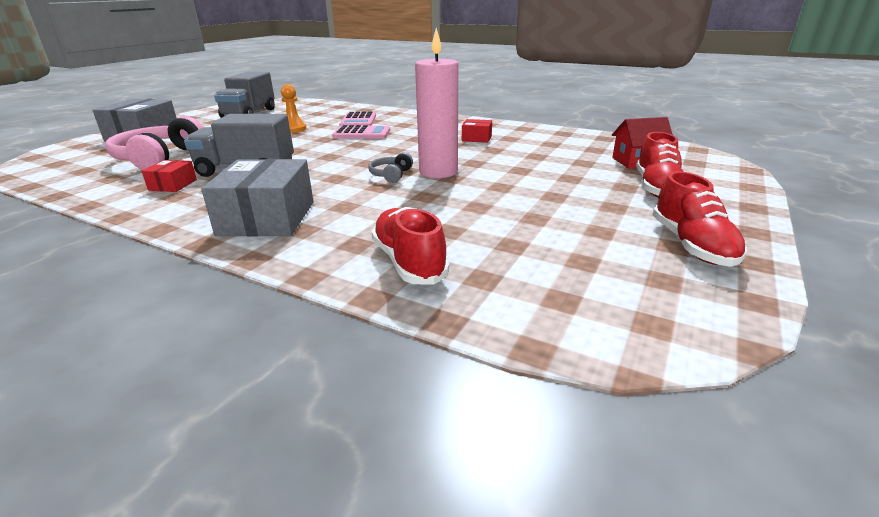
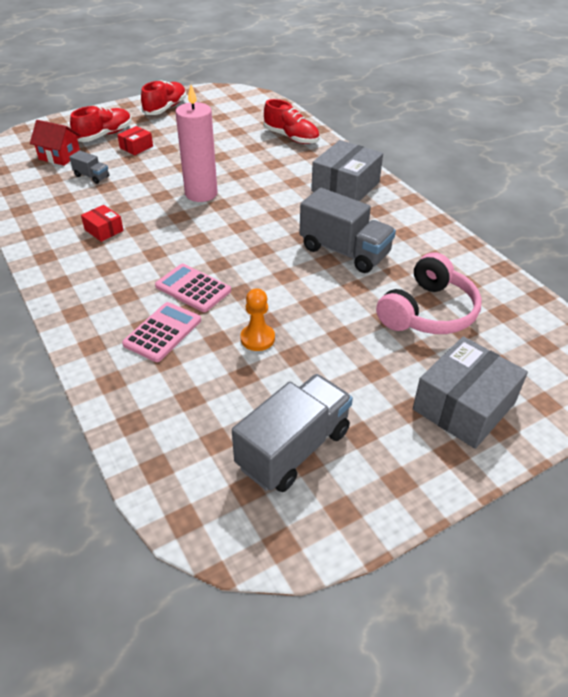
camera: 150 degrees left, 15 degrees up
red box [141,160,197,192] -> red box moved to [117,126,153,155]
grey headphones [368,152,413,183] -> none
red shoe [371,207,449,285] -> red shoe turned 60 degrees counterclockwise [264,99,320,144]
none -> grey truck [69,150,109,184]

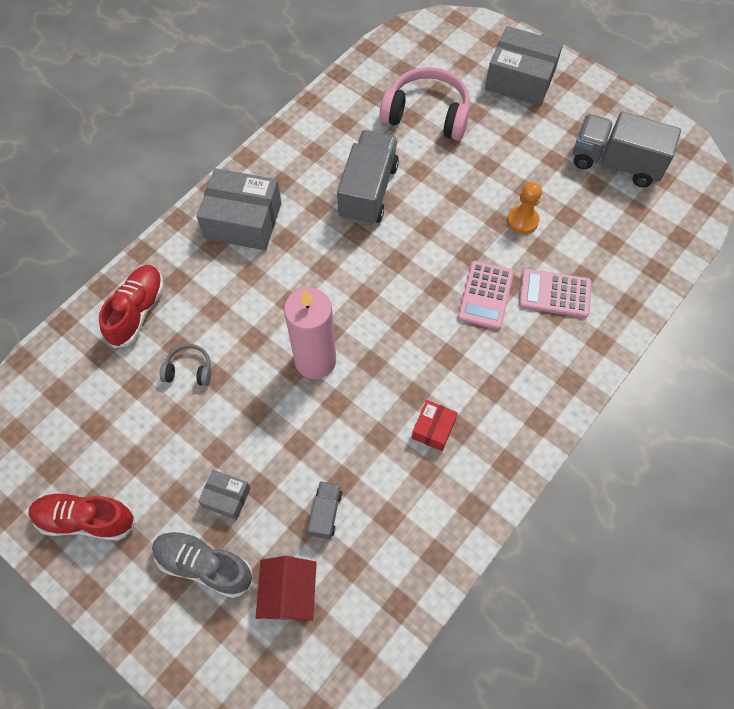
camera: 110 degrees left, 20 degrees up
red shoe [70,106,132,142] -> grey shoe [152,530,253,598]
red box [117,126,153,155] -> grey box [198,470,251,520]
none -> grey headphones [160,344,211,386]

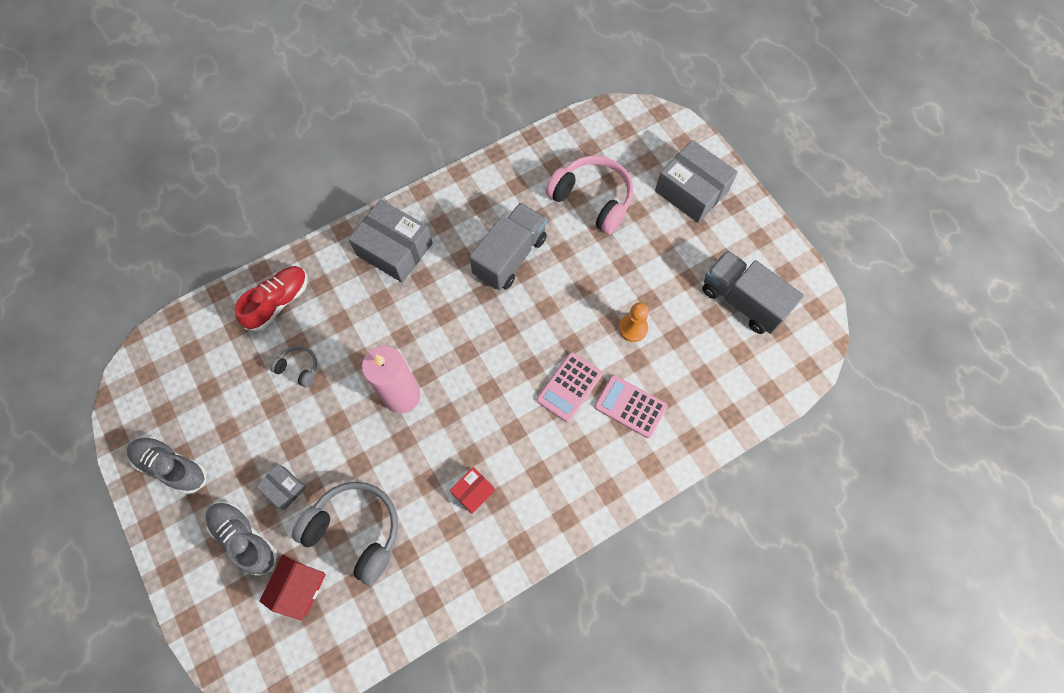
camera: 20 degrees right, 5 degrees up
red shoe [29,492,136,540] -> grey shoe [127,437,207,494]
grey truck [308,481,342,539] -> grey headphones [292,482,398,586]

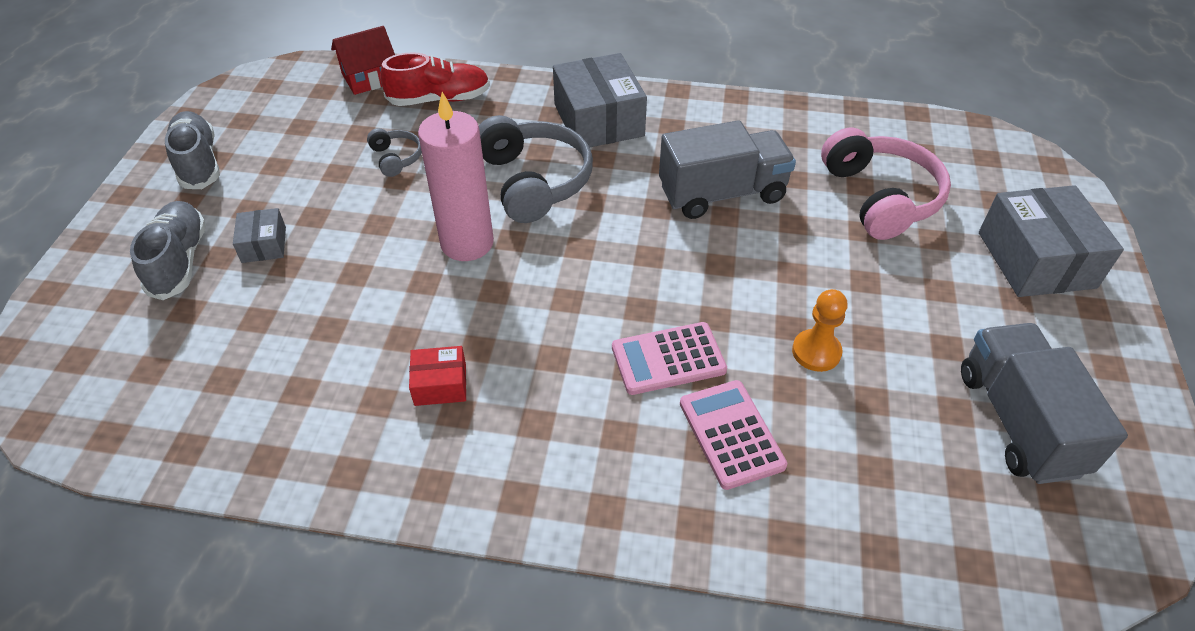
camera: 40 degrees right, 20 degrees down
red house [259,555,326,620] -> red house moved to [331,26,395,95]
grey headphones [292,482,398,586] -> grey headphones moved to [479,115,593,223]

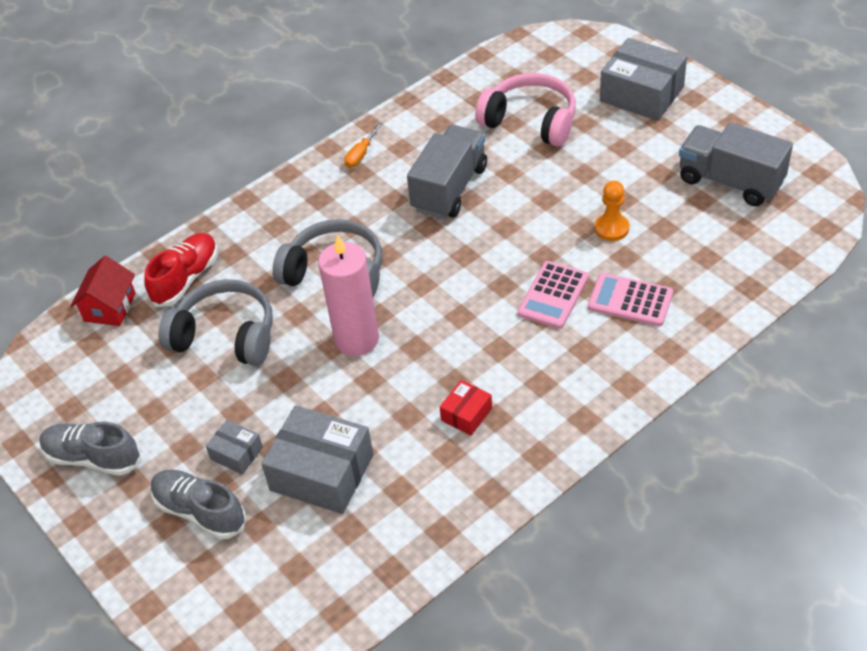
camera: 45 degrees left, 0 degrees up
grey headphones [367,128,422,177] -> grey headphones [158,279,273,366], size x2.08
grey box [553,53,647,150] -> grey box moved to [261,405,374,514]
none -> orange screwdriver [344,122,383,168]

